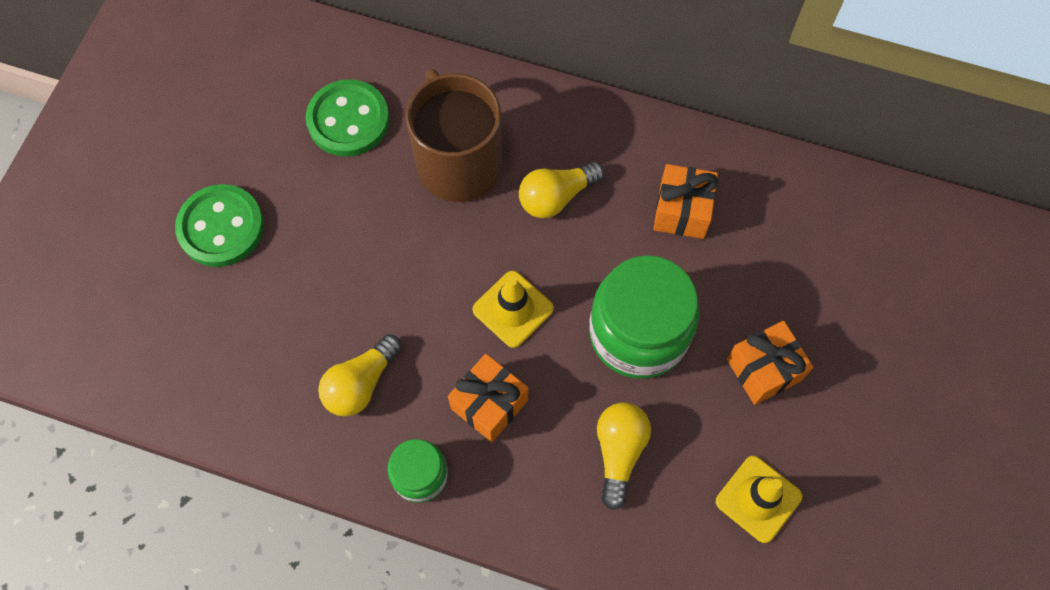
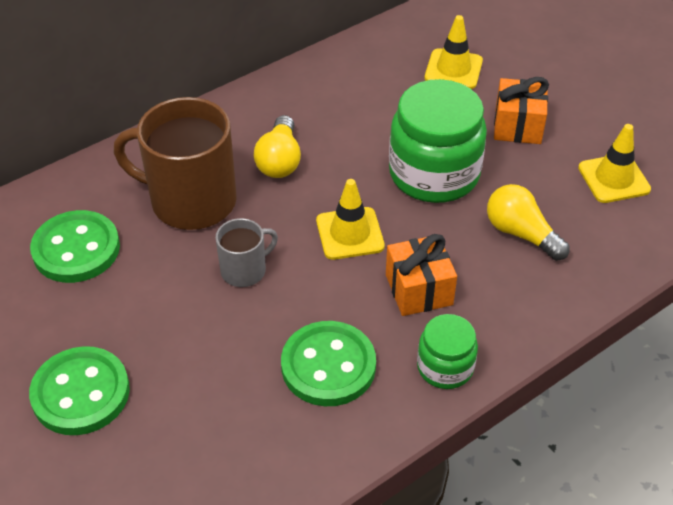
camera: 55 degrees left, 20 degrees down
yellow light bulb [318,334,402,417] -> green button [281,321,376,406]
orange gift [654,164,718,239] -> none
none -> grey mug [215,218,278,287]
none -> yellow traffic cone [425,15,483,89]

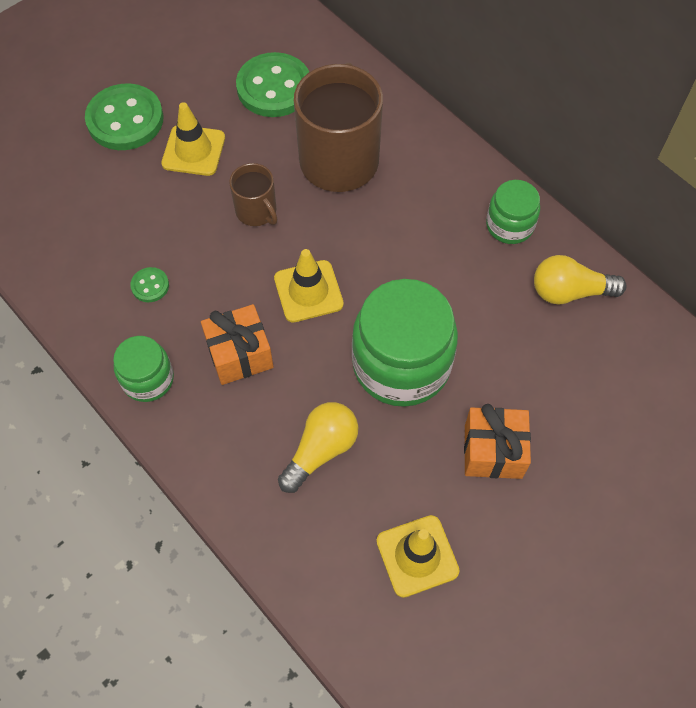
camera: 85 degrees right, 15 degrees up
grey mug [215,218,278,287] -> brown mug [229,163,278,226]
yellow light bulb [253,115,301,178] -> yellow light bulb moved to [534,255,627,305]
green button [281,321,376,406] -> green button [130,267,169,302], size x0.45
yellow traffic cone [425,15,483,89] -> yellow traffic cone moved to [161,102,225,176]
none -> green jar [486,180,540,244]

